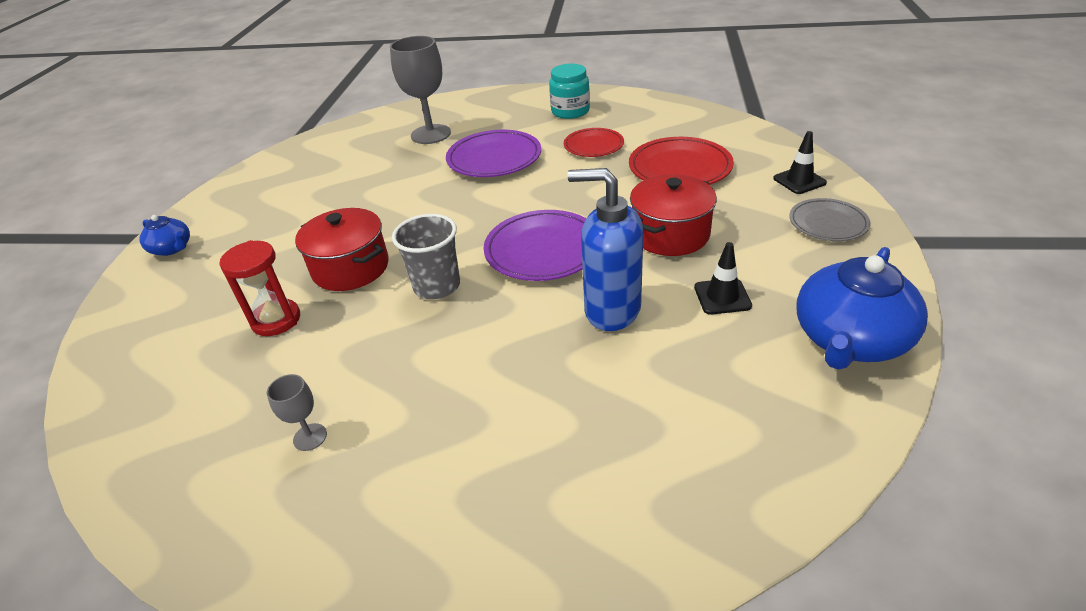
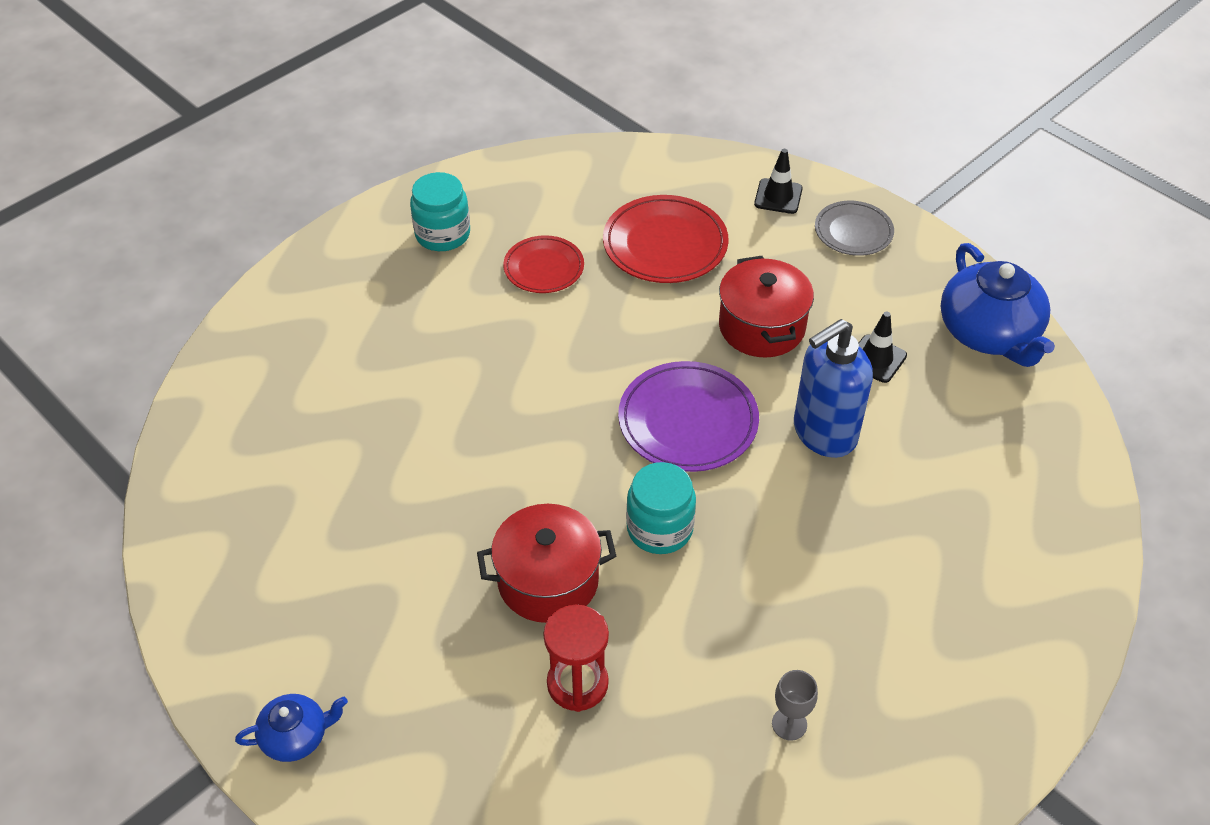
camera: 55 degrees left, 10 degrees up
grey goblet [390,36,451,144] -> none
grey cup [392,214,460,299] -> turquoise jar [626,462,696,554]
purple plate [446,130,541,177] -> none

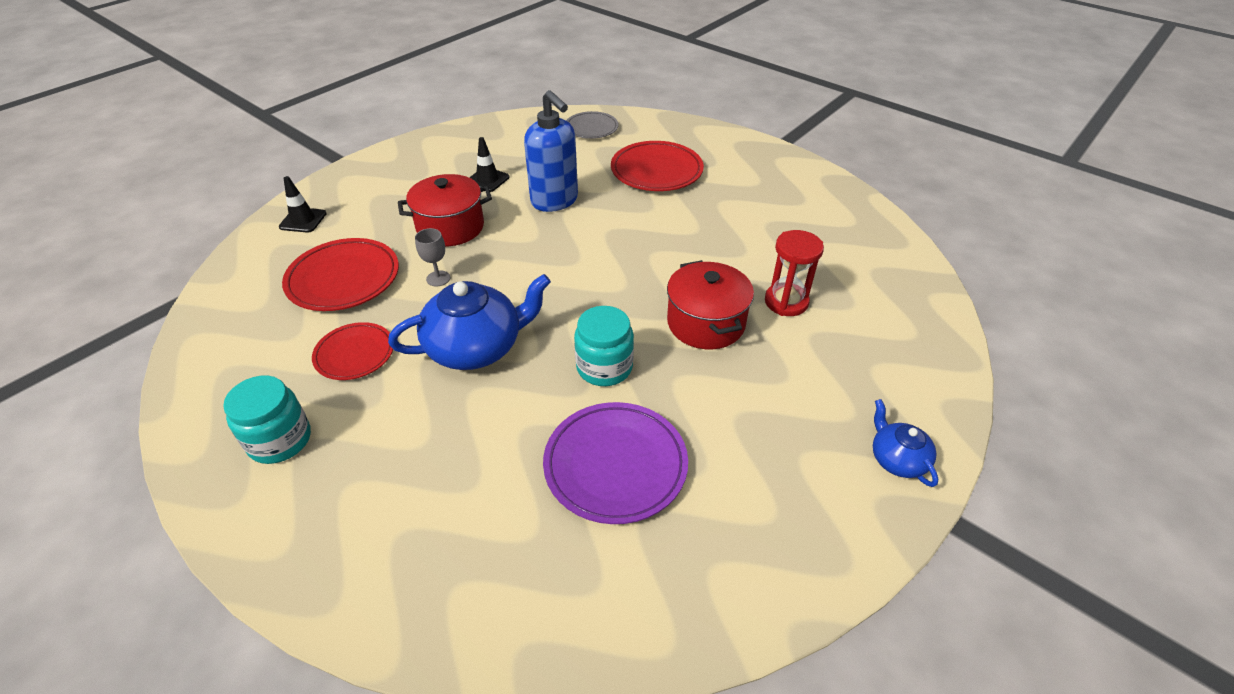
camera: 95 degrees left, 5 degrees down
purple plate [618,361,759,472] -> purple plate moved to [543,402,688,524]
turquoise jar [626,462,696,554] -> turquoise jar moved to [574,306,634,386]
grey goblet [772,670,818,741] -> grey goblet moved to [415,228,450,287]
grey plate [815,201,894,256] -> grey plate moved to [566,111,619,139]
blue teapot [941,243,1055,367] -> blue teapot moved to [388,274,551,370]
none -> red plate [611,141,704,191]

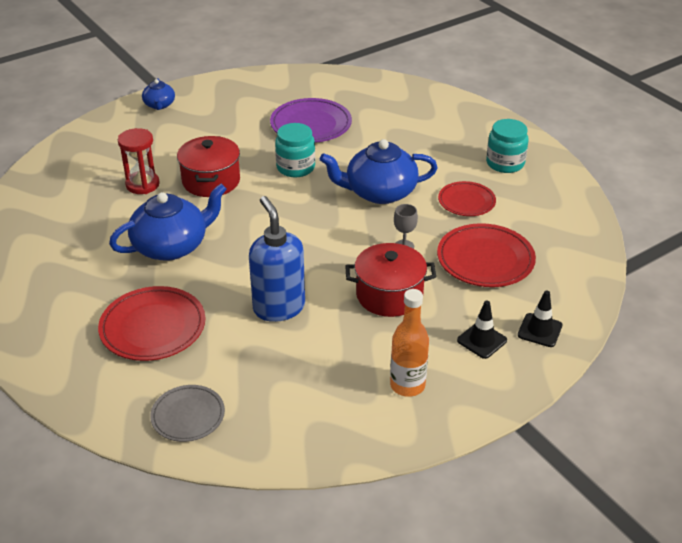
camera: 165 degrees left, 5 degrees down
black traffic cone [469,137,509,192] -> black traffic cone moved to [457,301,507,359]
none -> blue teapot [109,184,227,261]
none -> orange bottle [390,289,429,397]

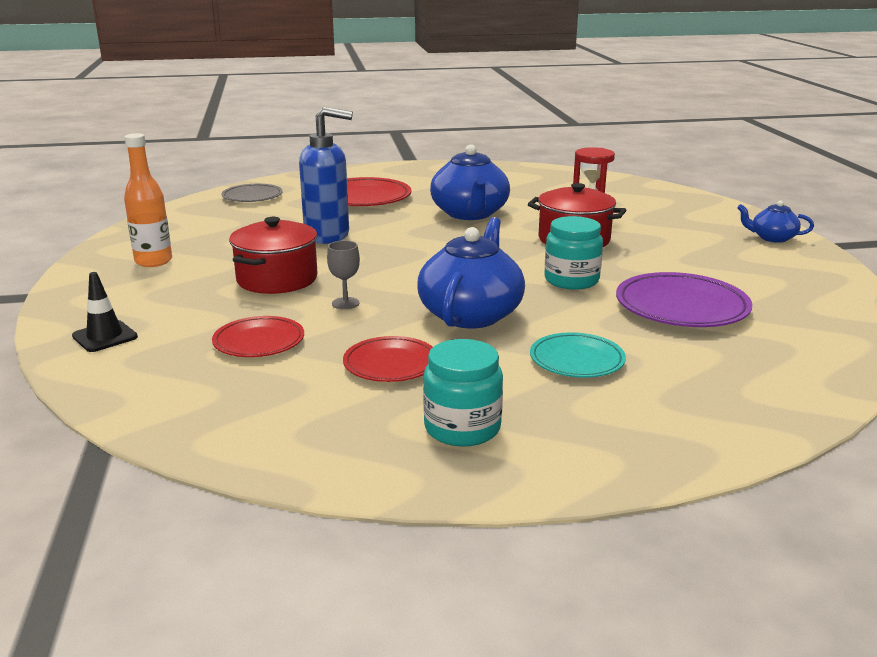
camera: 115 degrees right, 15 degrees down
red plate [437,223,536,287] -> red plate [212,316,304,357], size x0.63
black traffic cone [457,301,507,359] -> none
none -> turquoise plate [530,332,626,378]

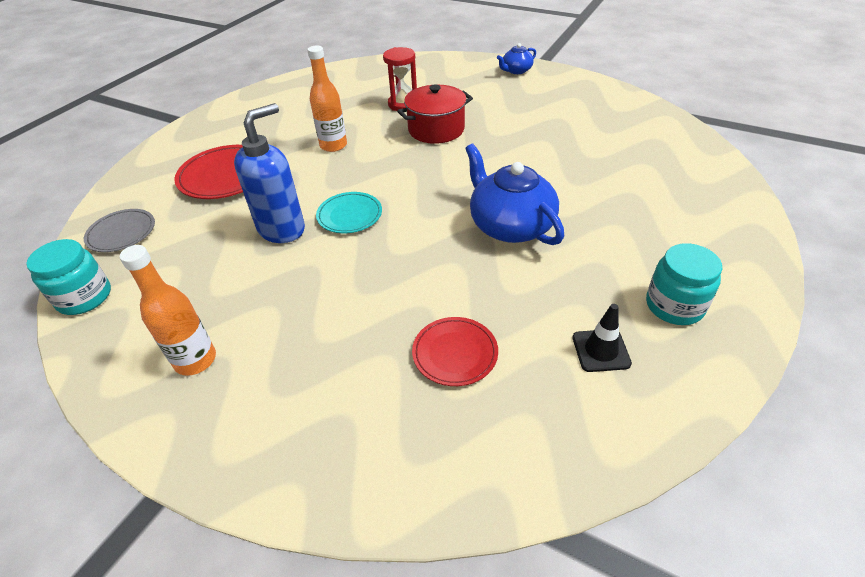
camera: 50 degrees left, 20 degrees up
black traffic cone [72,272,138,352] -> black traffic cone moved to [573,304,632,372]
red pot [229,217,317,294] -> none
grey goblet [327,240,360,309] -> none
red plate [343,336,433,382] -> none
blue teapot [430,144,510,220] -> orange bottle [307,45,347,152]
turquoise plate [530,332,626,378] -> turquoise plate moved to [316,192,382,233]
turquoise jar [544,216,603,290] -> turquoise jar moved to [26,239,111,315]
purple plate [616,272,752,327] -> none

